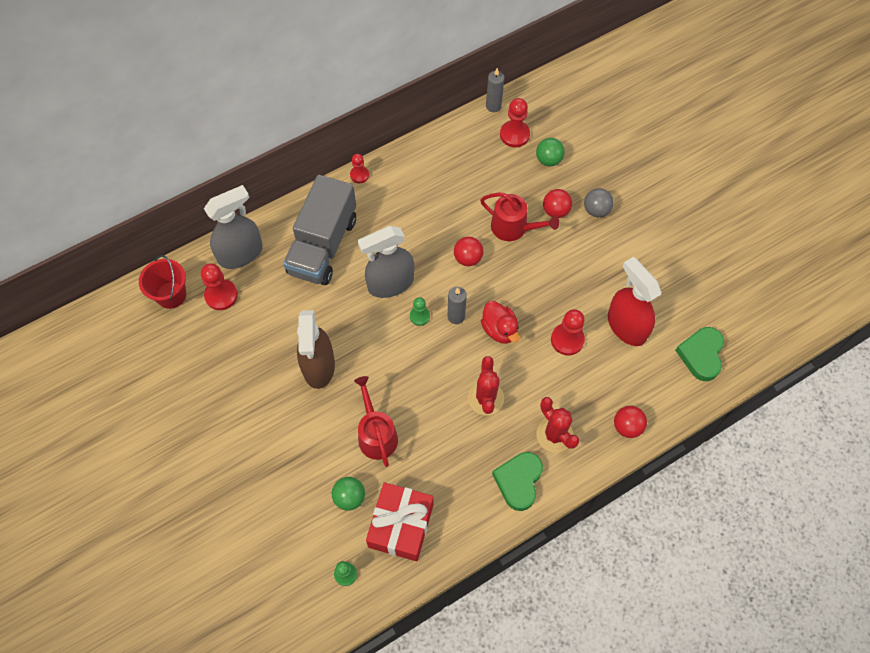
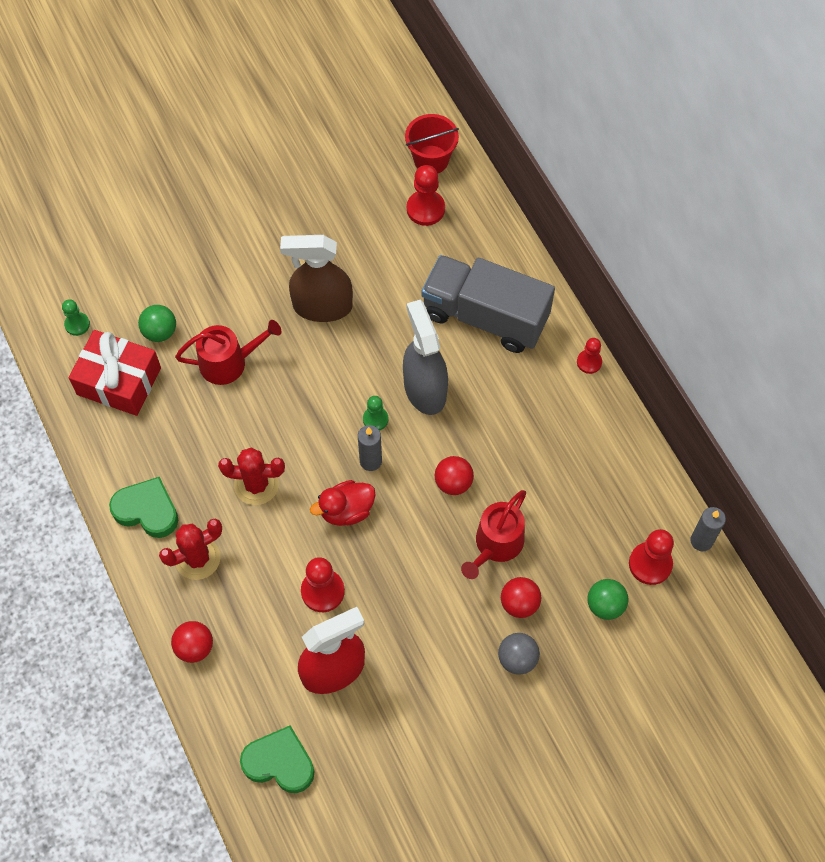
camera: 95 degrees right, 0 degrees up
grey spray bottle [204,185,263,269] -> none

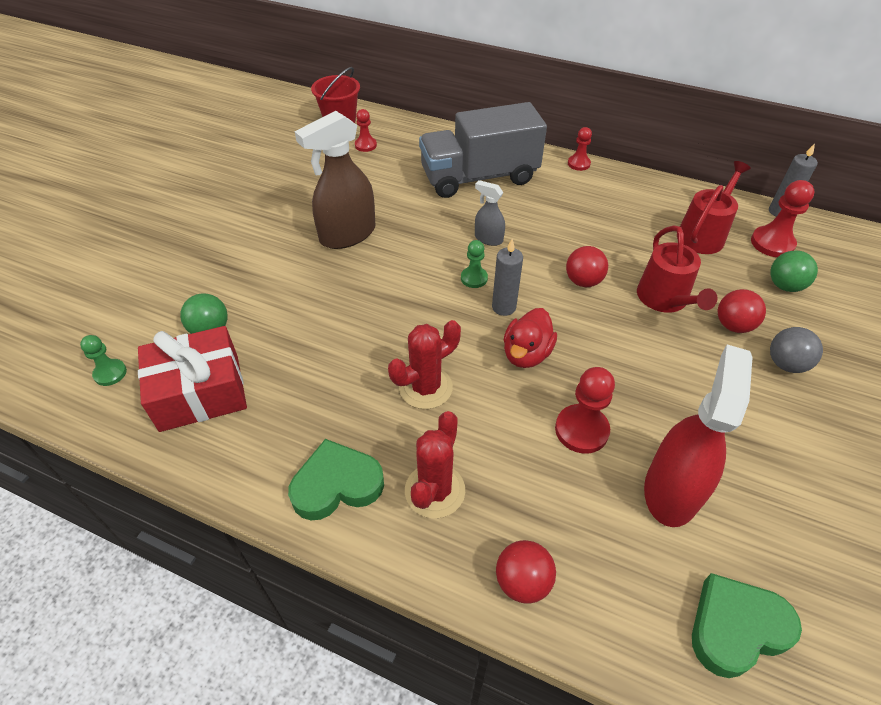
camera: 40 degrees left, 15 degrees down
red watering can [175,320,282,385] -> red watering can moved to [677,161,751,254]
grey spray bottle [403,300,448,415] -> grey spray bottle [475,180,505,246], size x0.50
red pawn [407,165,445,226] -> red pawn [355,109,377,152], size x0.62

